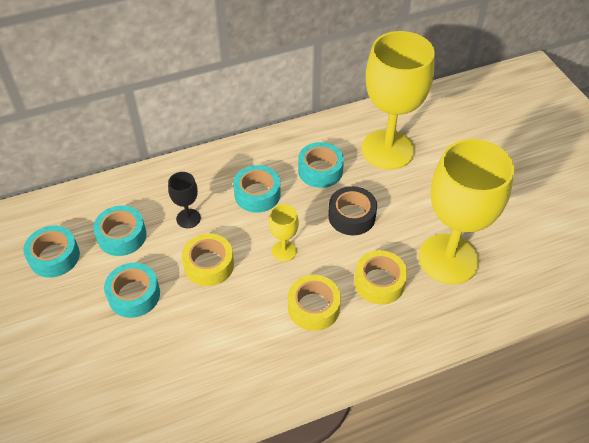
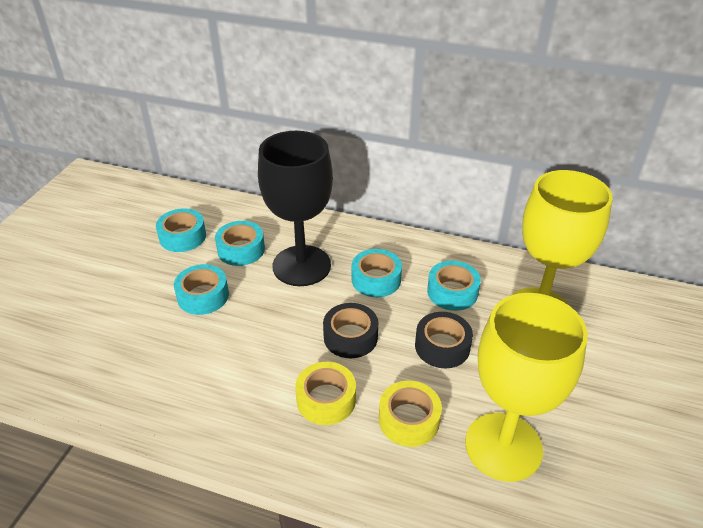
camera: 40 degrees right, 10 degrees down
black goblet [168,172,201,228] -> black goblet [258,131,333,286], size x2.36
yellow tape [182,233,234,286] -> none
yellow goblet [269,204,299,262] -> black tape [323,303,378,358]

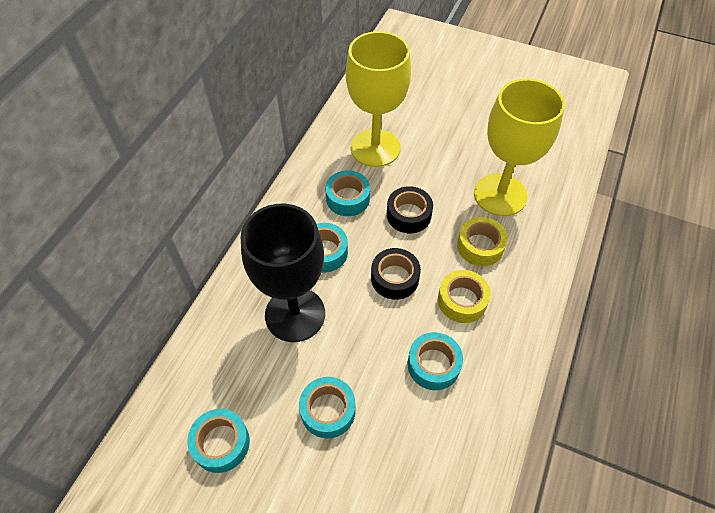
camera: 85 degrees left, 15 degrees up
turquoise tape [215,221,265,266] -> turquoise tape moved to [408,332,463,390]

